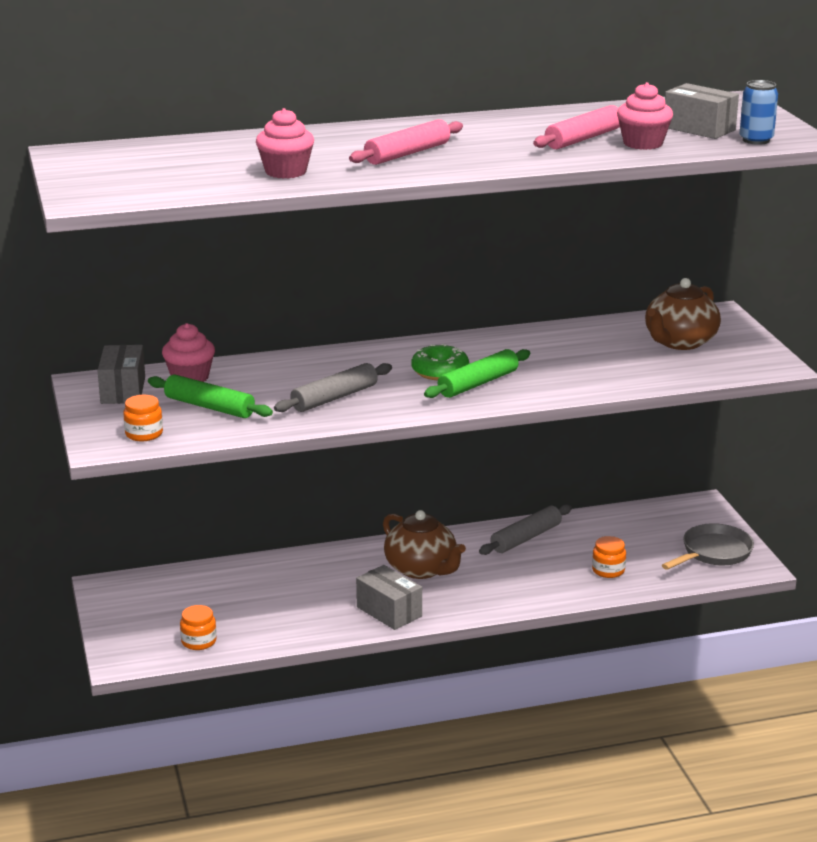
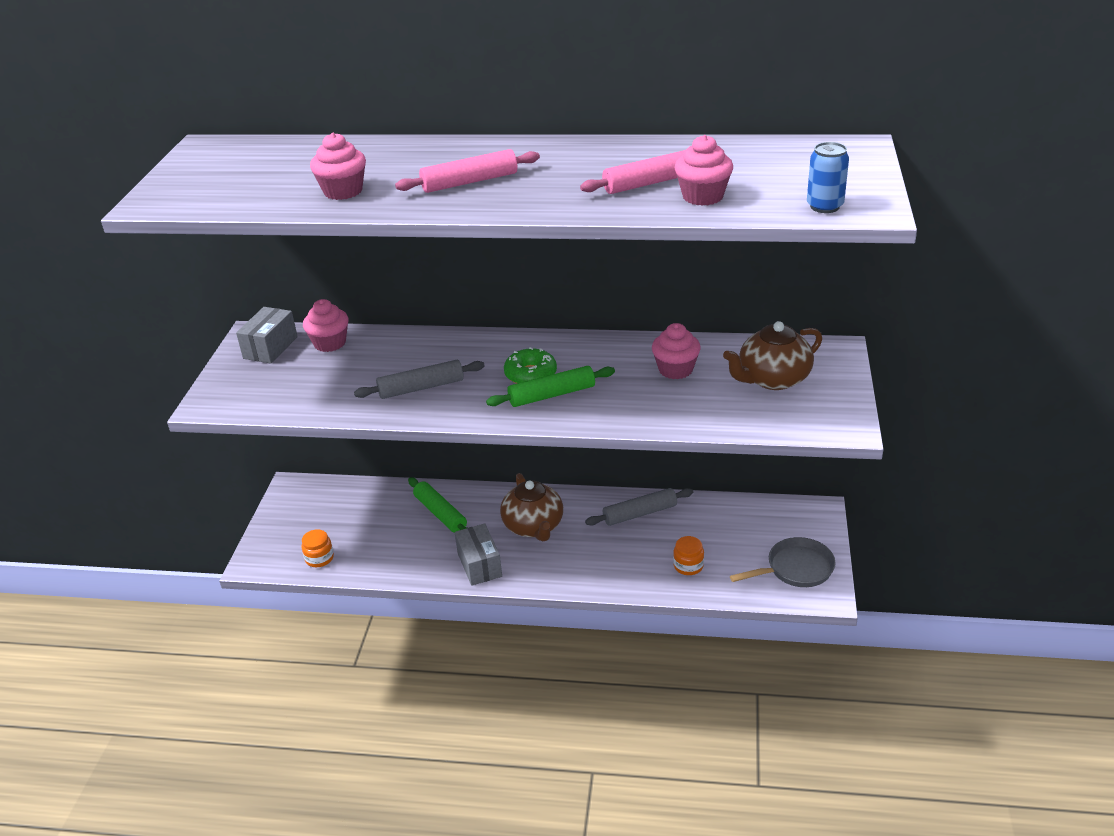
camera: 25 degrees right, 10 degrees up
orange jar [123,395,163,441] -> none
green rolling pin [148,375,273,418] -> green rolling pin moved to [408,477,467,533]
grey box [665,83,739,139] -> none
none -> pink cupcake [652,323,701,379]

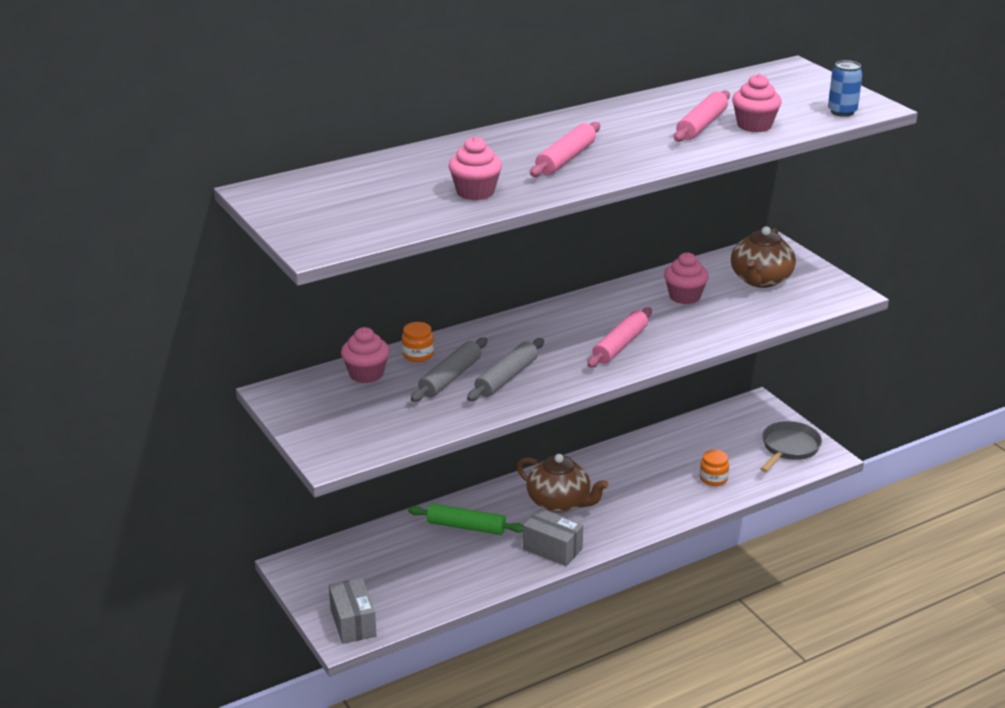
camera: 40 degrees left, 5 degrees down
grey box [236,307,298,364] -> grey box moved to [329,578,377,644]
orange jar [301,529,334,567] -> orange jar moved to [402,322,434,362]
green rolling pin [486,366,615,407] -> pink rolling pin [587,307,652,368]
green donut [504,347,557,384] -> none
grey rolling pin [585,488,693,526] -> grey rolling pin moved to [411,337,488,402]

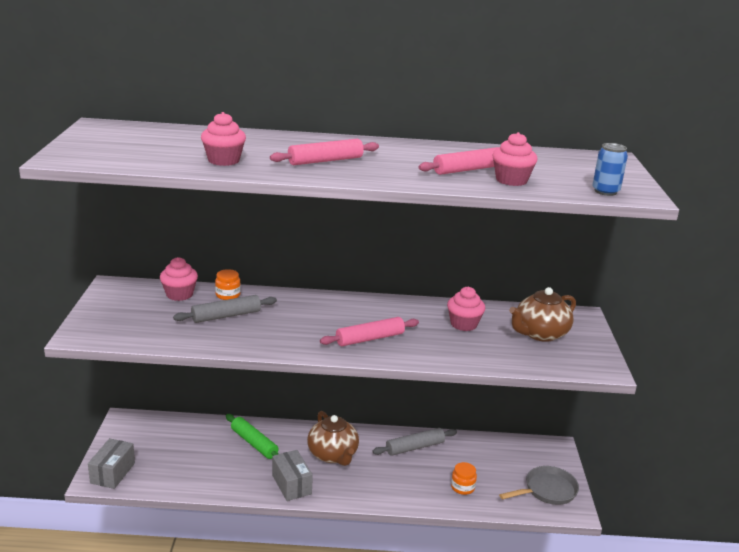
camera: 30 degrees right, 5 degrees down
grey rolling pin [467,338,544,401] -> grey rolling pin moved to [373,428,457,456]

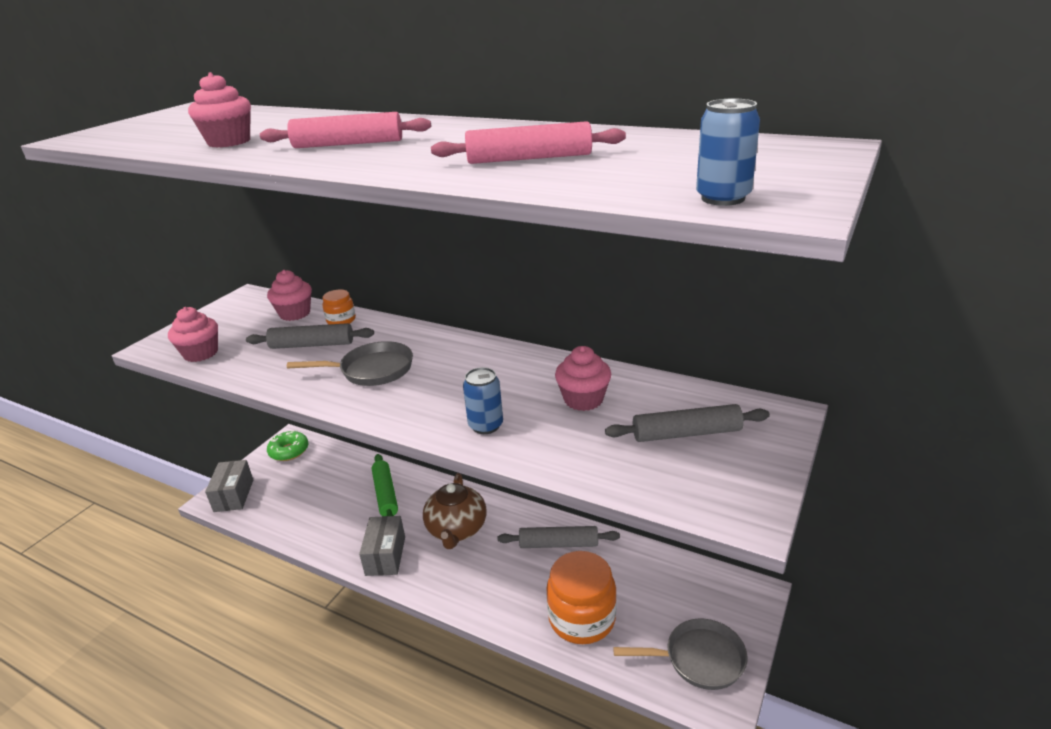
camera: 30 degrees right, 5 degrees up
grey box [88,438,135,489] -> grey box turned 45 degrees counterclockwise [205,460,254,512]
pink rolling pin [320,317,419,346] -> none
orange jar [451,462,477,495] -> orange jar [546,551,617,644], size x2.02
pink cupcake [493,132,538,186] -> pink cupcake moved to [168,307,218,362]
brown teapot [509,287,576,342] -> grey rolling pin [605,404,770,442]
none -> green donut [267,431,308,461]
none -> grey pan [287,341,413,386]
none -> blue can [463,367,503,434]

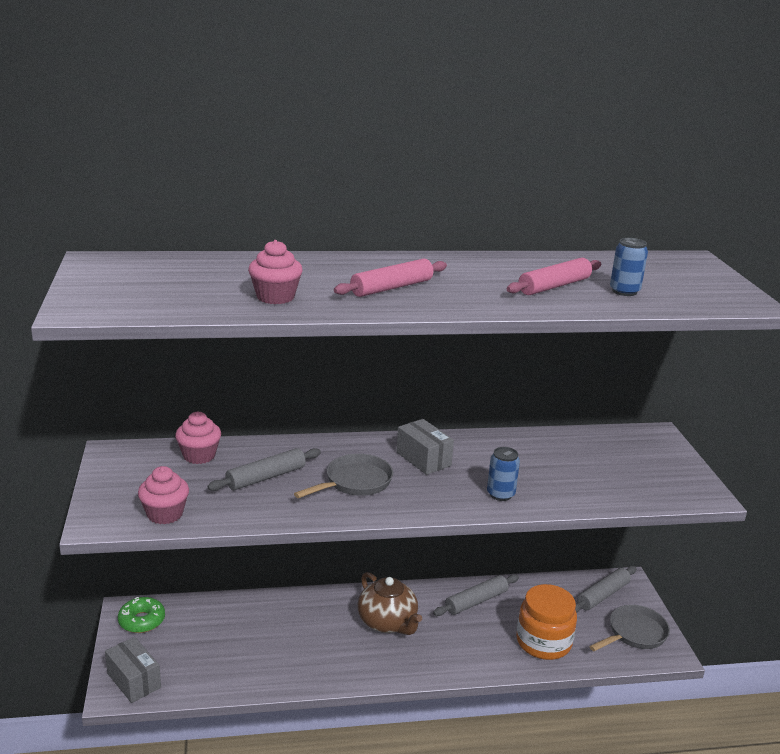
camera: 40 degrees left, 5 degrees down
orange jar [322,290,356,324] -> none
grey box [359,516,405,576] -> grey box moved to [396,419,454,475]
green rolling pin [372,454,398,516] -> none
pink cupcake [555,346,611,411] -> none
grey rolling pin [605,404,770,442] -> grey rolling pin moved to [575,566,637,613]
blue can [696,98,760,206] -> blue can moved to [610,238,648,296]

